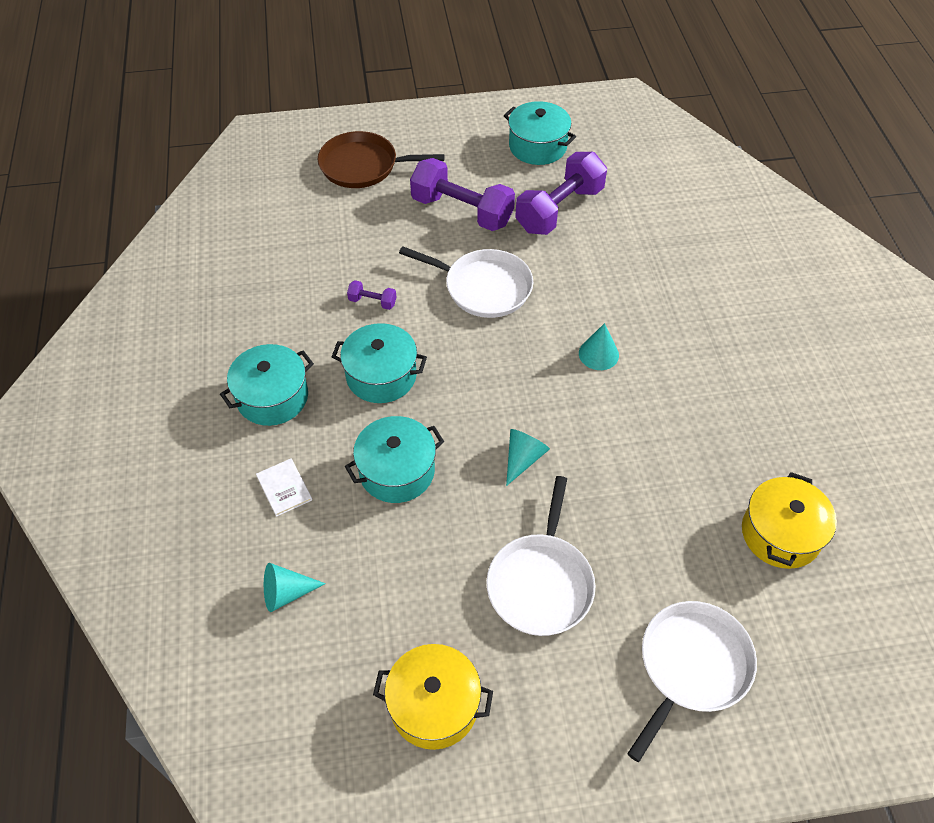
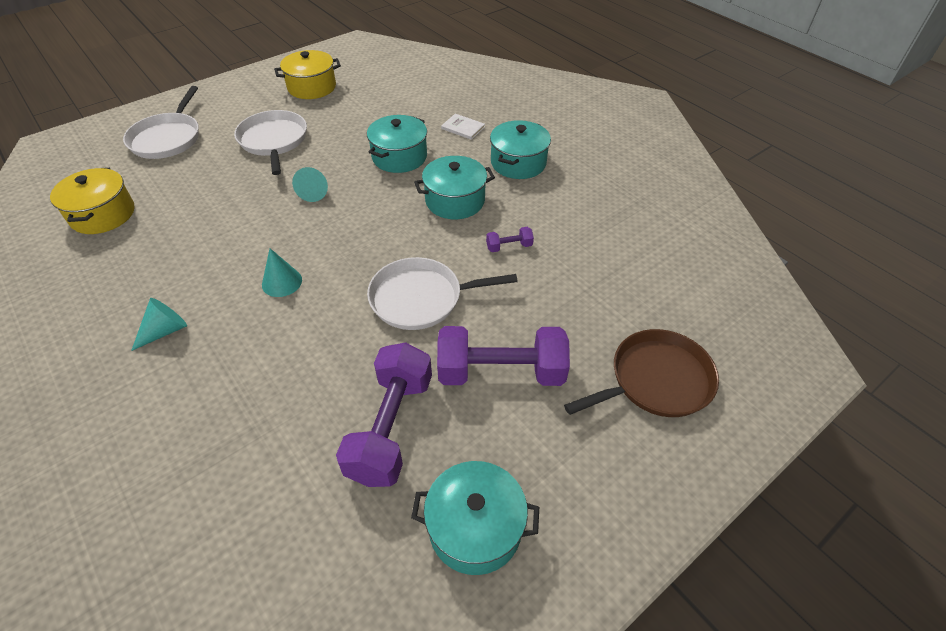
camera: 150 degrees right, 5 degrees down
turquoise cone [264,563,326,612] -> turquoise cone moved to [131,298,187,351]

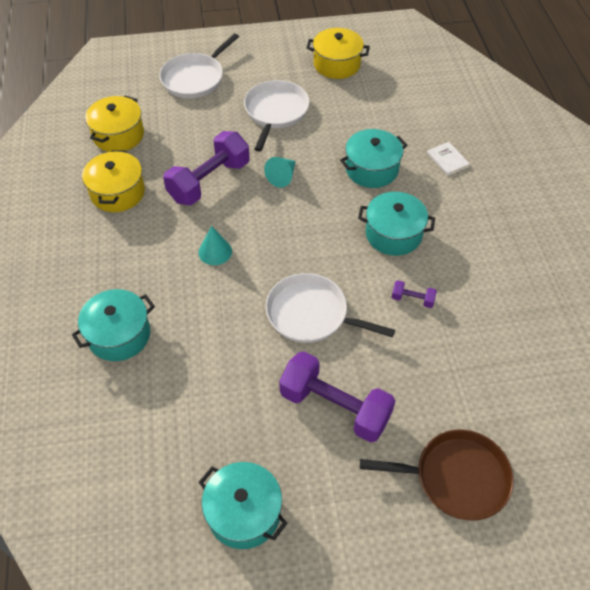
camera: 30 degrees right, 5 degrees up
turquoise cone [131,298,187,351] -> none
purple dumbbell [336,342,432,487] -> purple dumbbell moved to [163,131,250,205]
turquoise pot [490,120,551,179] -> turquoise pot moved to [72,289,155,361]
none -> yellow pot [82,150,145,212]

